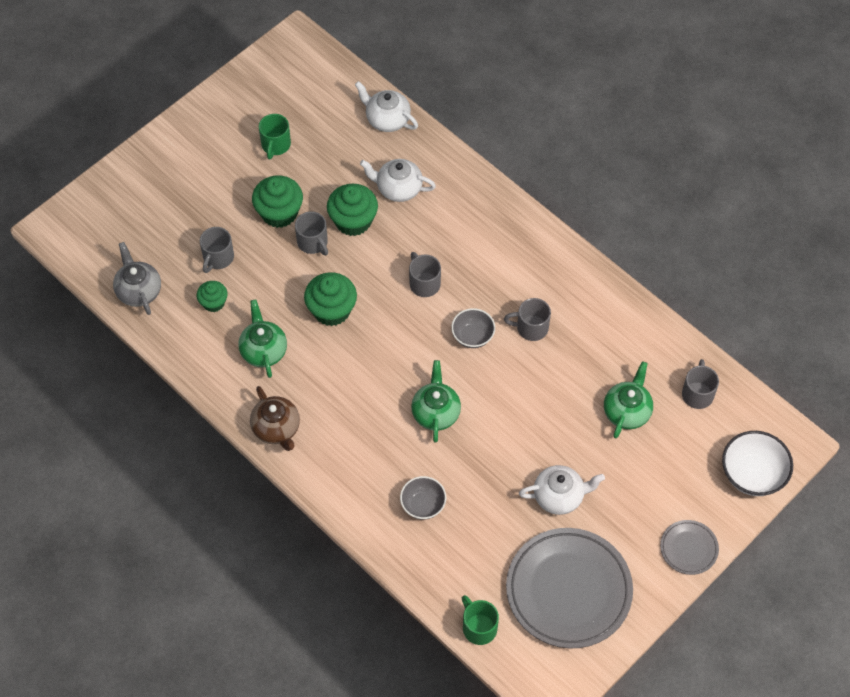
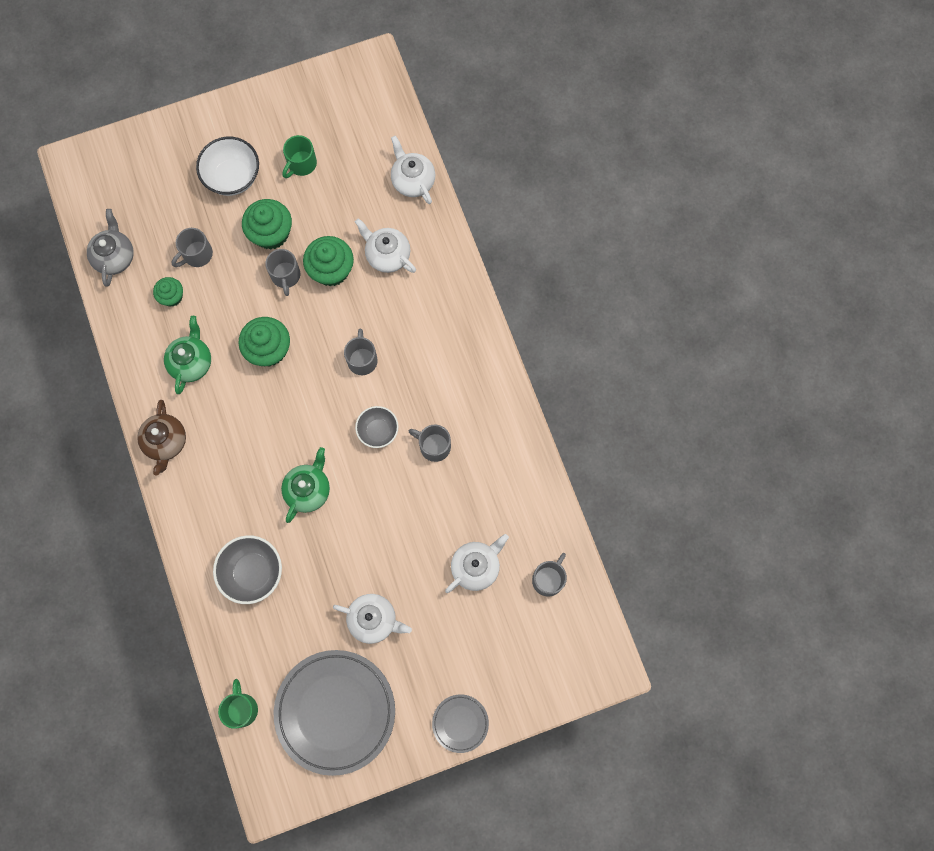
camera: 25 degrees right, 15 degrees up
grey bowl [400,476,446,520] -> grey bowl [213,535,282,604], size x1.53
green teapot [604,361,653,439] -> white teapot [445,534,509,593]
white bowl [722,431,793,496] -> white bowl moved to [196,137,259,196]

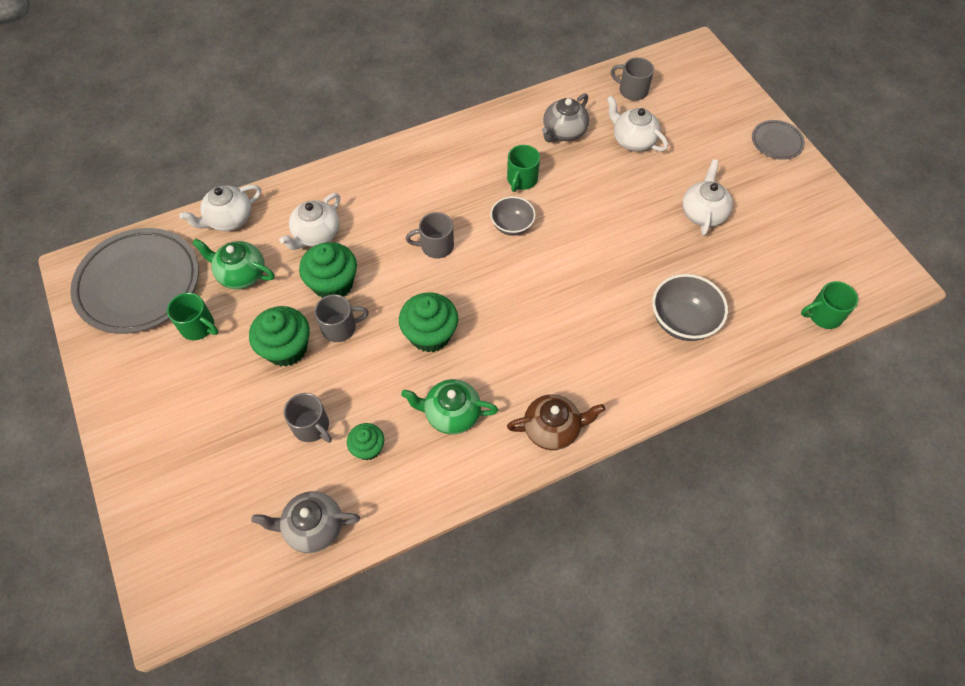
camera: 95 degrees left, 15 degrees down
white bowl [196,137,259,196] -> none
grey plate [274,650,395,776] -> grey plate moved to [70,228,199,334]
green teapot [281,447,330,523] -> green teapot moved to [192,238,275,289]
grey mug [409,425,451,462] -> green mug [507,145,540,192]
none -> grey teapot [542,93,589,143]

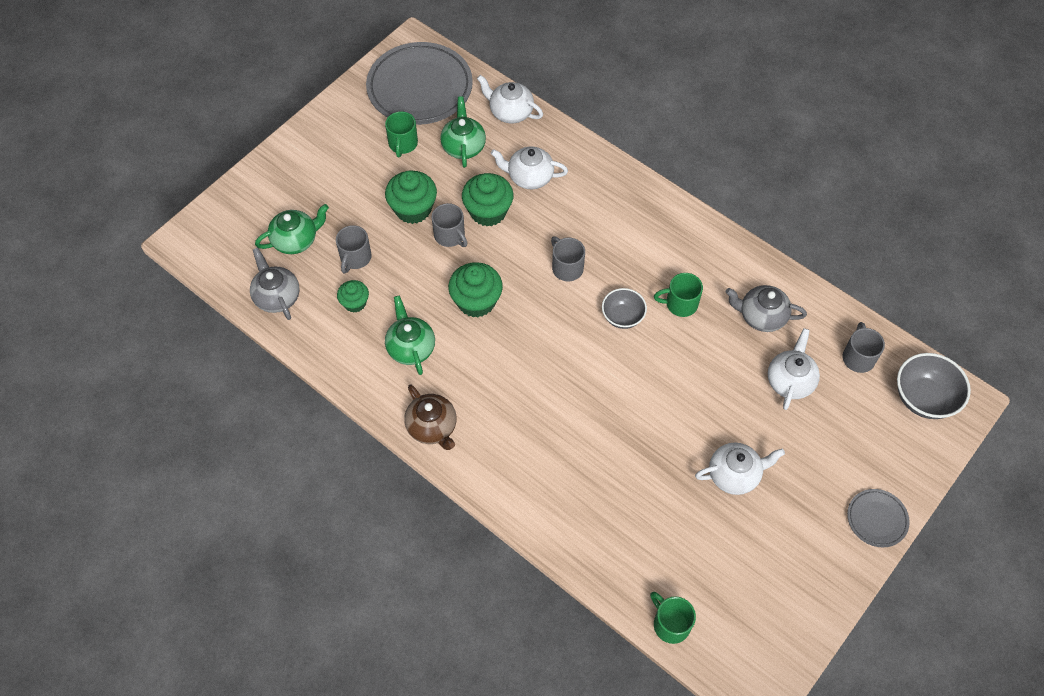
camera: 65 degrees right, 0 degrees up
grey bowl [652,274,728,341] -> grey bowl moved to [897,353,971,419]
none -> green teapot [255,204,329,254]

